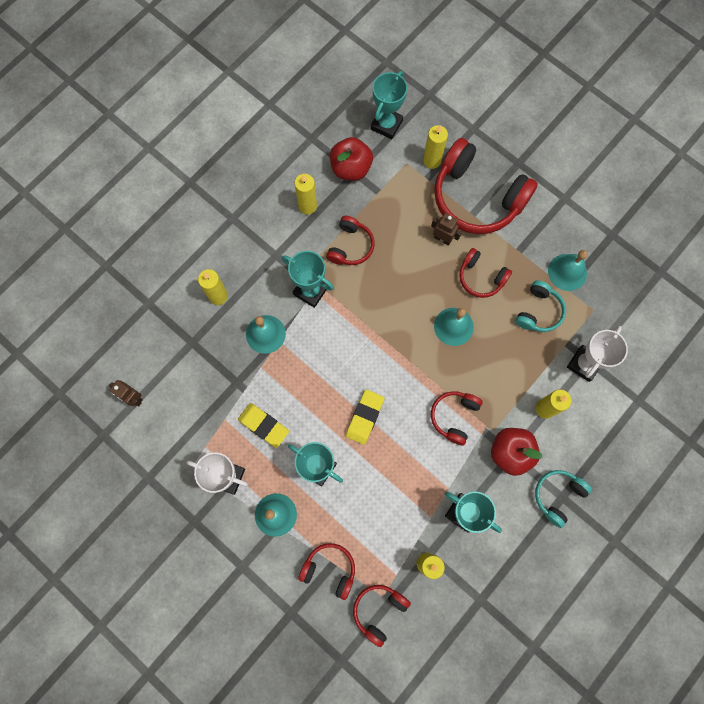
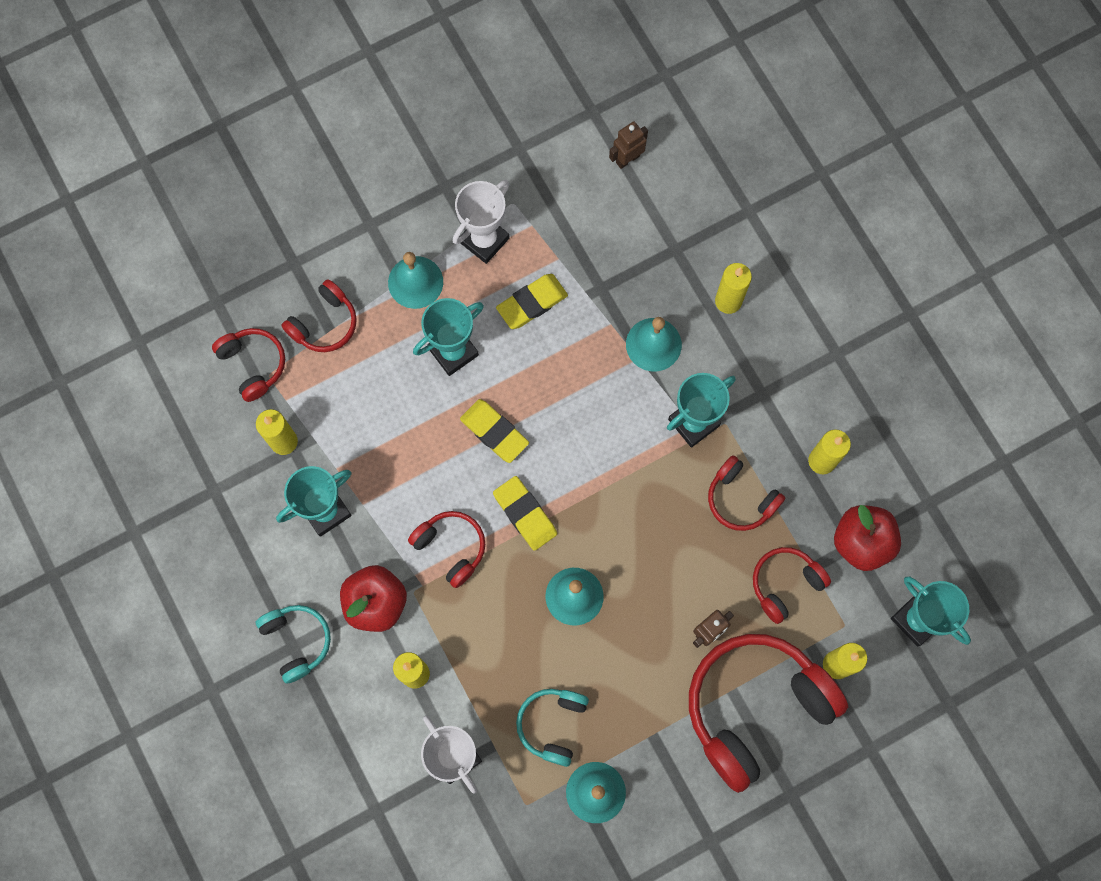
camera: 110 degrees right, 0 degrees up
red headphones [459,248,512,298] -> red headphones moved to [753,547,831,624]
turquoise headphones [515,280,566,332] -> turquoise headphones turned 60 degrees clockwise [516,689,589,767]
none -> yellow eraser [493,476,557,551]

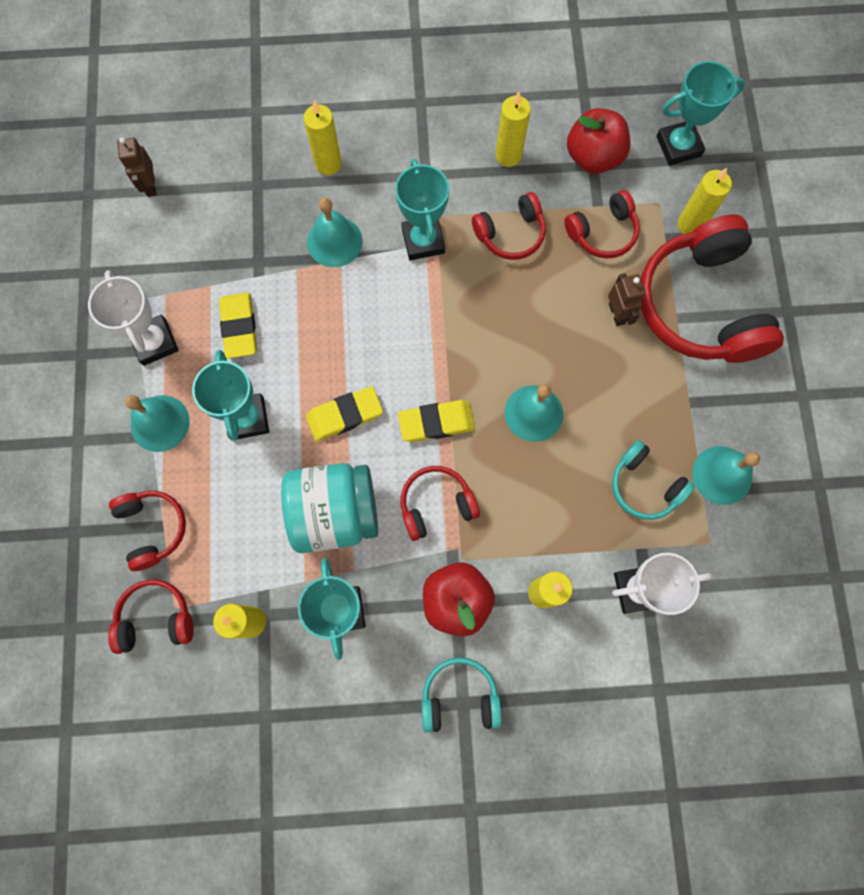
camera: 65 degrees left, 0 degrees up
red headphones [753,547,831,624] -> red headphones turned 105 degrees counterclockwise [564,190,640,258]
none -> turquoise jar [281,463,378,553]

